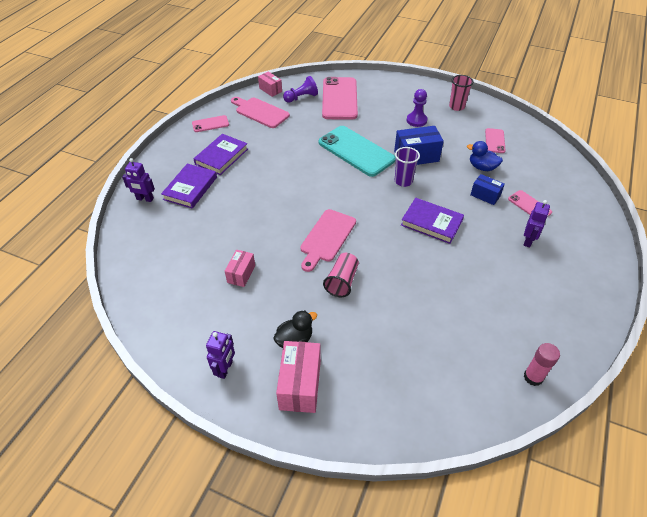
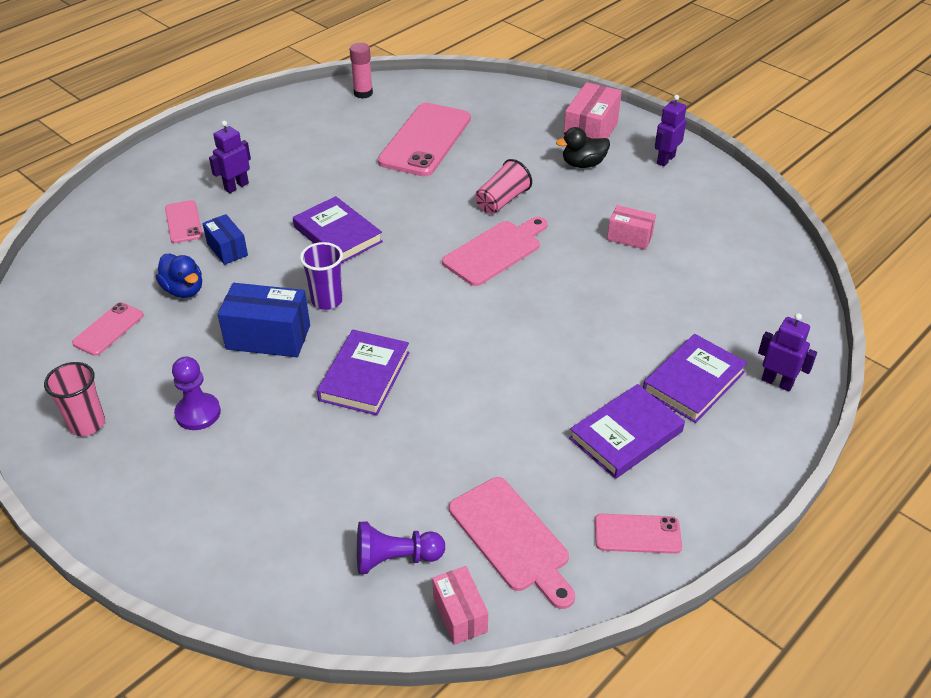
camera: 160 degrees left, 5 degrees down
pink box [225,250,255,287] -> pink box turned 75 degrees clockwise [607,205,656,250]
turquoise phone [319,126,396,177] -> purple book [317,330,410,415]
pink phone [322,77,358,120] -> pink phone moved to [378,103,471,176]

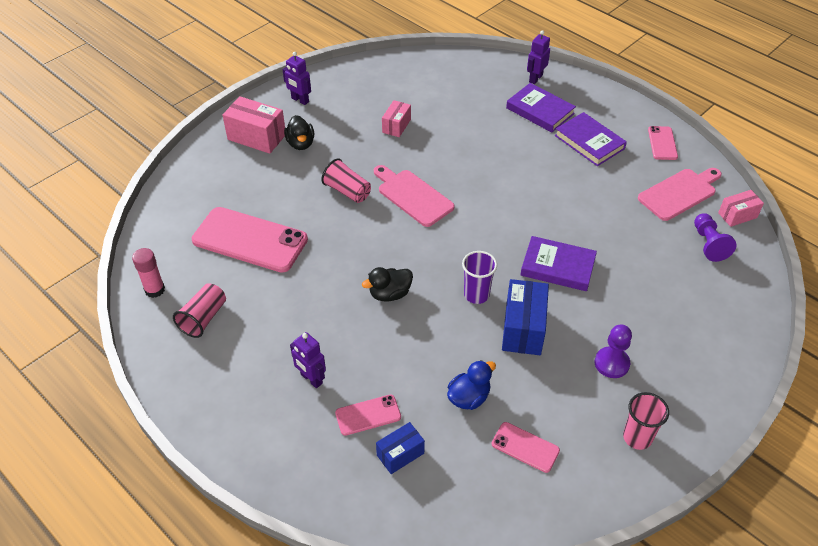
camera: 90 degrees left, 5 degrees up
blue box [202,214,248,265] -> blue box moved to [376,422,425,474]
purple book [293,196,383,263] -> black duck [362,267,413,302]
none -> pink cup [173,283,226,338]

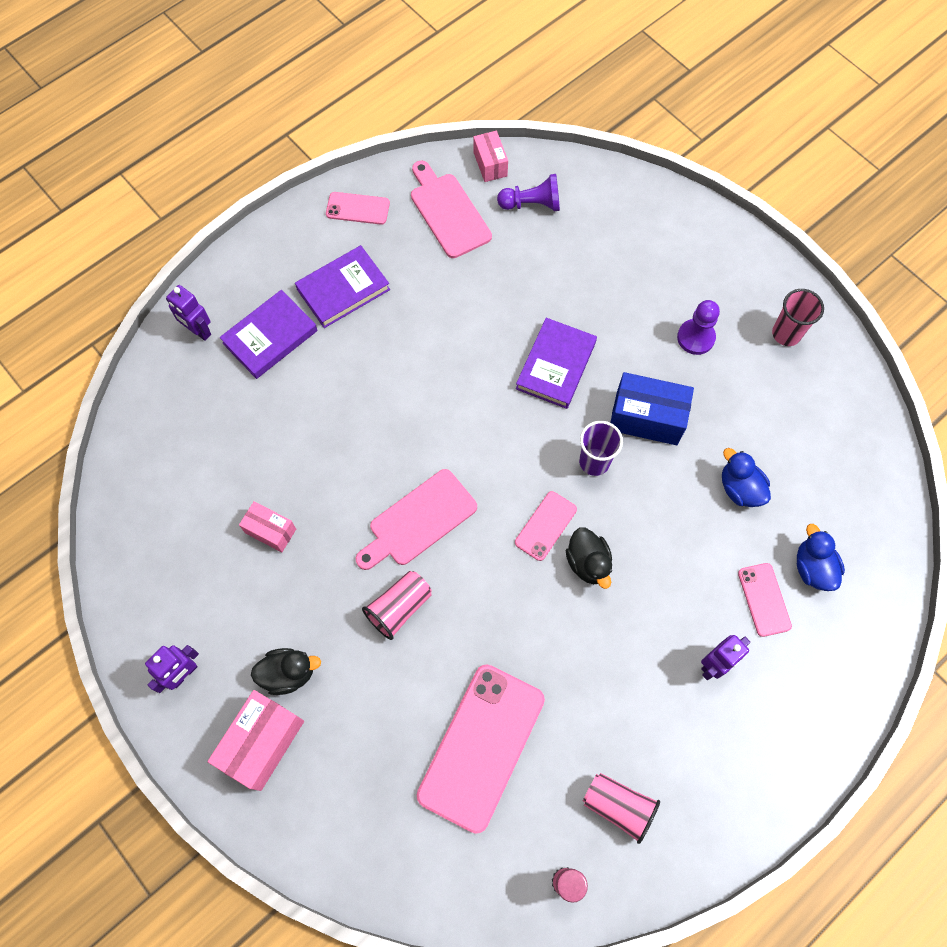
camera: 85 degrees left, 20 degrees up
blue box [376,422,425,474] -> blue duck [797,524,845,591]
pink phone [491,422,560,473] -> pink phone moved to [515,491,577,561]

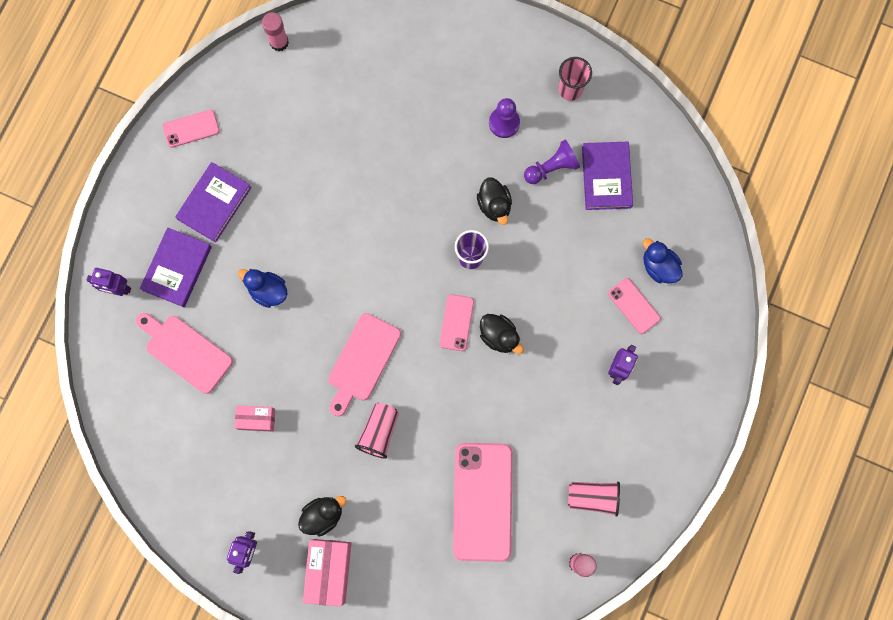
camera: 25 degrees left, 10 degrees up
pink cutting board [411,161,492,258] -> pink cutting board moved to [136,313,233,394]
pink box [473,131,508,182] -> pink glue stick [262,12,289,51]
purple pawn [497,174,560,211] -> purple pawn moved to [524,140,580,184]
purple book [516,318,597,409] -> purple book moved to [582,142,633,210]
blue box [610,372,694,445] -> black duck [477,177,512,225]
blue duck [722,448,771,507] -> blue duck moved to [238,269,287,308]

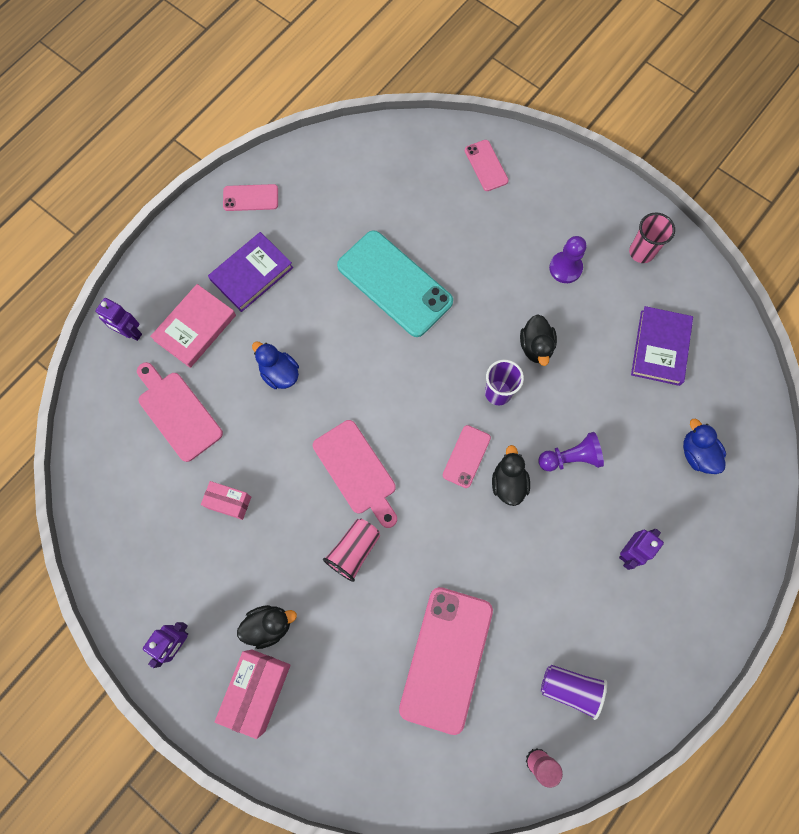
camera: 15 degrees right, 5 degrees down
purple book [140,228,212,307] -> pink book [150,284,236,368]
pink glue stick [262,12,289,51] -> none
pink cutting board [328,313,401,416] -> pink cutting board turned 75 degrees counterclockwise [313,420,397,528]
black duck [480,314,523,354] -> black duck turned 150 degrees counterclockwise [492,445,530,506]
purple pawn [524,140,580,184] -> purple pawn moved to [538,432,604,471]
pink cup [568,482,620,517] -> purple cup [541,665,607,720]
pink phone [608,278,661,334] -> pink phone moved to [465,140,509,191]
none -> turquoise phone [337,230,453,337]

